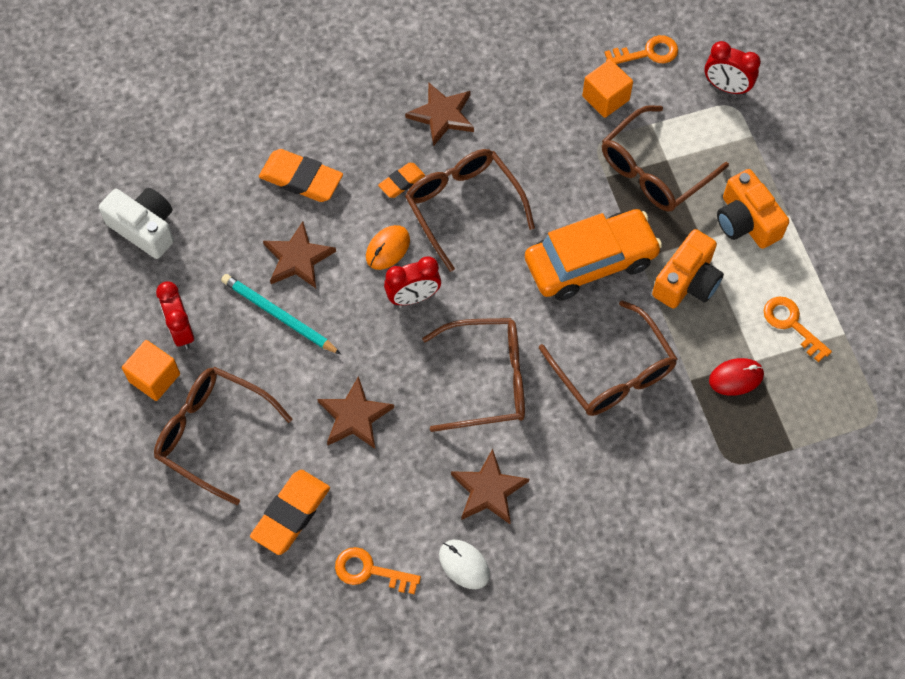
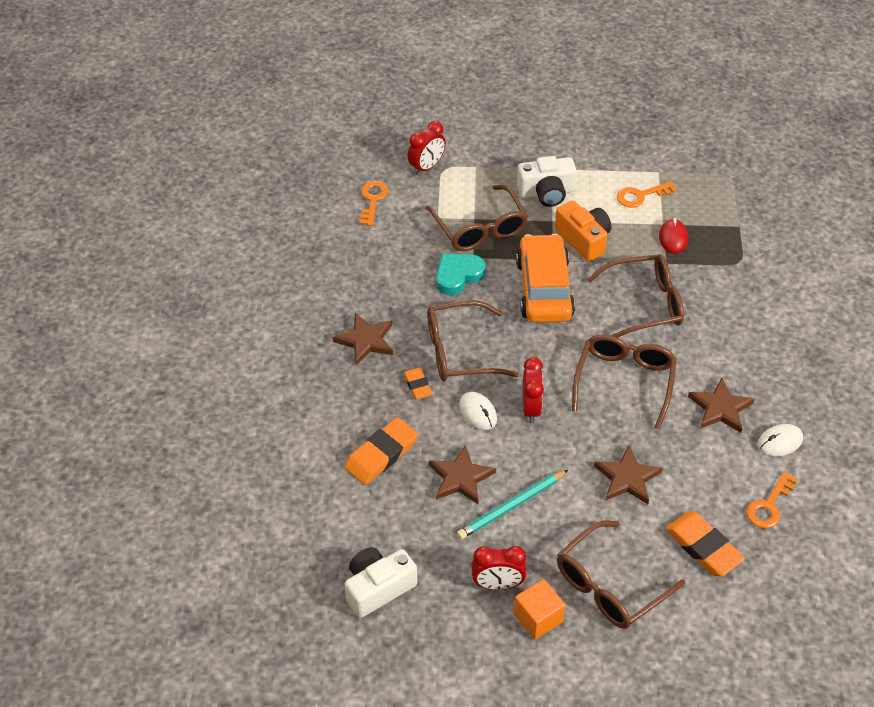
camera: 70 degrees left, 15 degrees down
orange mouse [366,225,410,270] -> white mouse [459,392,497,430]
orange cube [582,59,633,118] -> none
orange camera [717,169,789,249] -> white camera [517,156,577,207]
none -> turquoise heart [436,254,486,295]

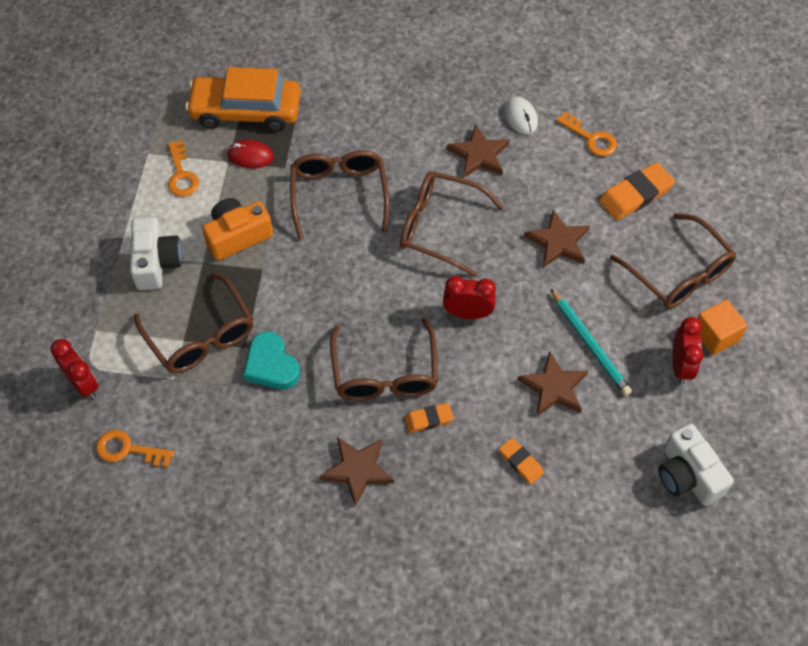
camera: 85 degrees left, 10 degrees up
orange eraser [345,417,418,485] -> orange eraser [499,438,544,484], size x0.57
brown glasses [426,185,528,251] -> brown glasses turned 75 degrees clockwise [134,273,253,373]
white mouse [459,392,497,430] -> none
orange car [516,234,575,322] -> orange car moved to [185,67,300,132]

